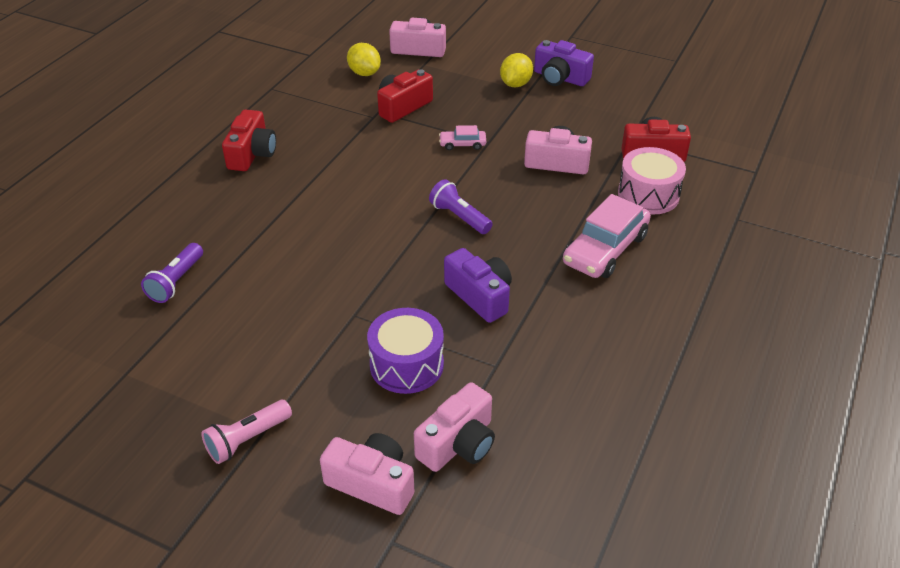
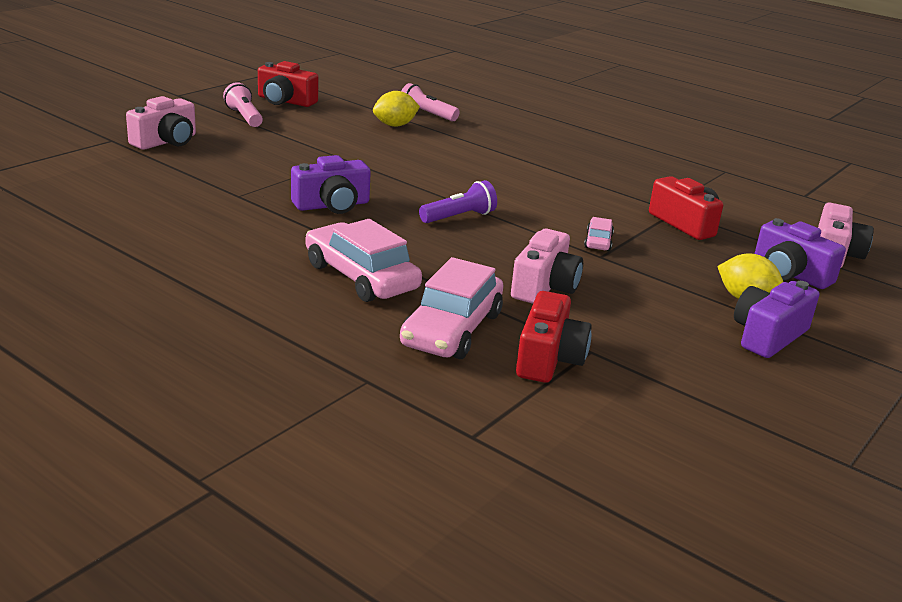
camera: 100 degrees right, 15 degrees down
purple flashlight [141,243,203,303] -> pink flashlight [401,83,459,122]
red camera [222,109,276,171] -> red camera moved to [258,61,319,107]
yellow lemon [347,43,381,76] -> yellow lemon moved to [373,91,420,127]
purple drum [367,308,444,394] -> none
pink camera [414,382,495,472] -> none
pink drum [618,147,686,215] -> pink car [400,257,503,359]
none -> purple camera [755,218,846,289]

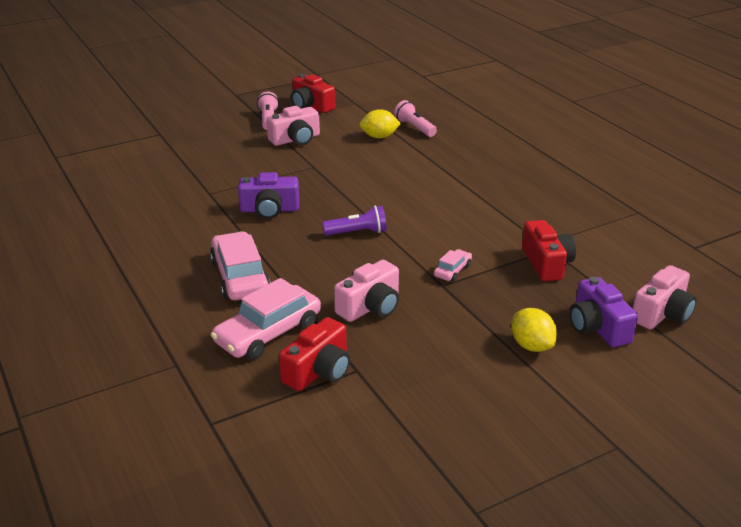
camera: 25 degrees right, 5 degrees up
pink camera [126,96,196,150] -> pink camera moved to [266,106,320,146]
purple camera [734,281,819,358] -> none

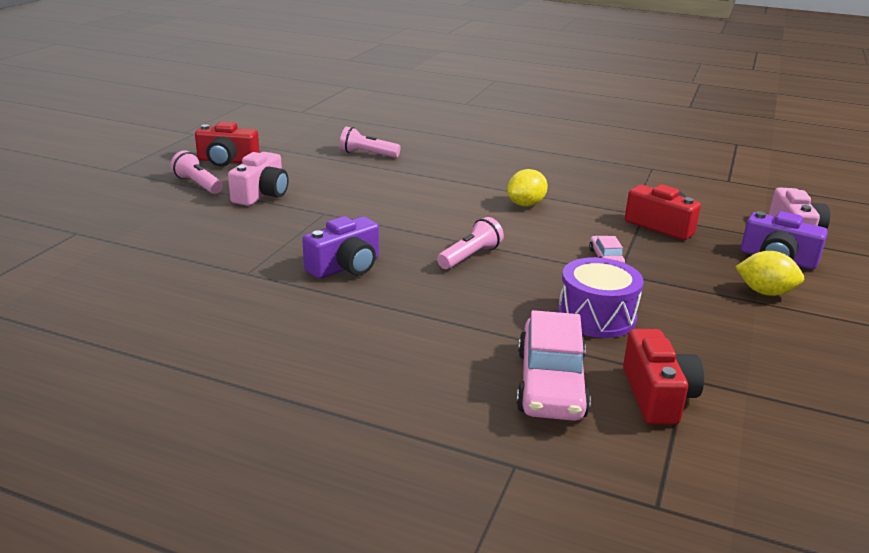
camera: 40 degrees left, 5 degrees down
pink car [210,231,270,300] -> none
purple flashlight [322,206,387,236] -> pink flashlight [437,217,504,269]
pink camera [334,260,399,322] -> purple drum [558,257,644,338]
yellow lemon [359,109,401,139] -> yellow lemon moved to [507,169,548,207]

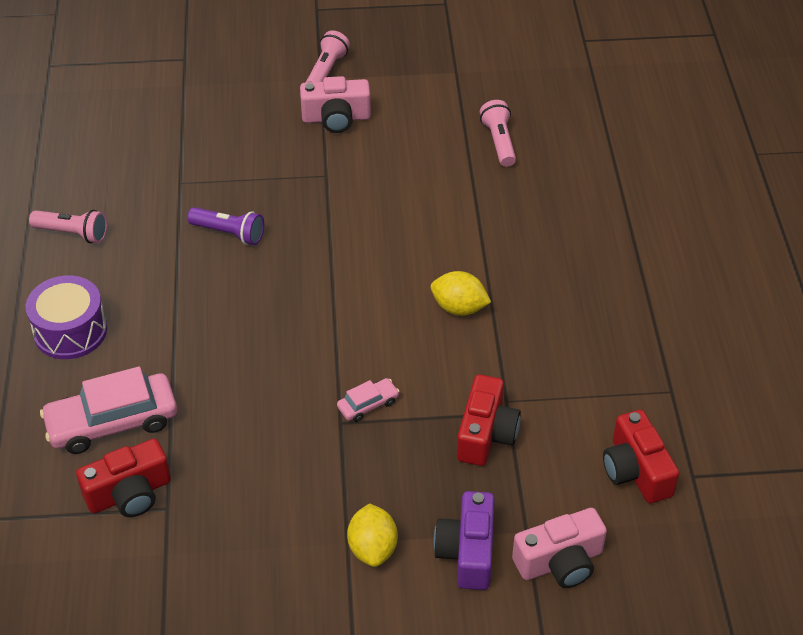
camera: 65 degrees right, 20 degrees up
red camera [195,122,260,167] -> red camera moved to [603,410,679,503]
purple camera [302,216,379,279] -> purple flashlight [187,207,264,245]
pink flashlight [437,217,504,269] -> pink flashlight moved to [29,210,107,243]
purple drum [558,257,644,338] -> purple drum moved to [26,275,107,359]

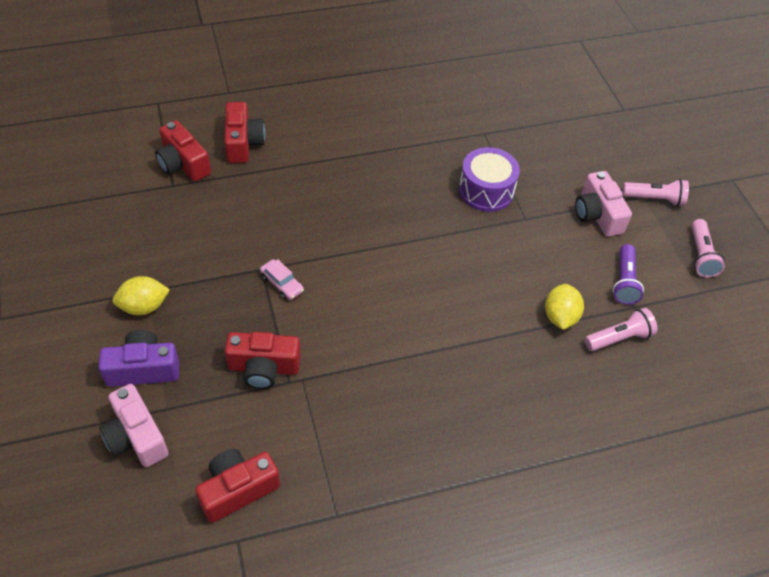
camera: 75 degrees right, 5 degrees up
purple drum [26,275,107,359] -> purple drum moved to [459,147,520,212]
pink flashlight [29,210,107,243] -> pink flashlight moved to [691,219,725,278]
pink car [40,366,177,454] -> red camera [224,102,265,163]
purple flashlight [187,207,264,245] -> purple flashlight moved to [613,244,644,305]
yellow lemon [431,271,491,316] -> yellow lemon moved to [545,284,584,330]

